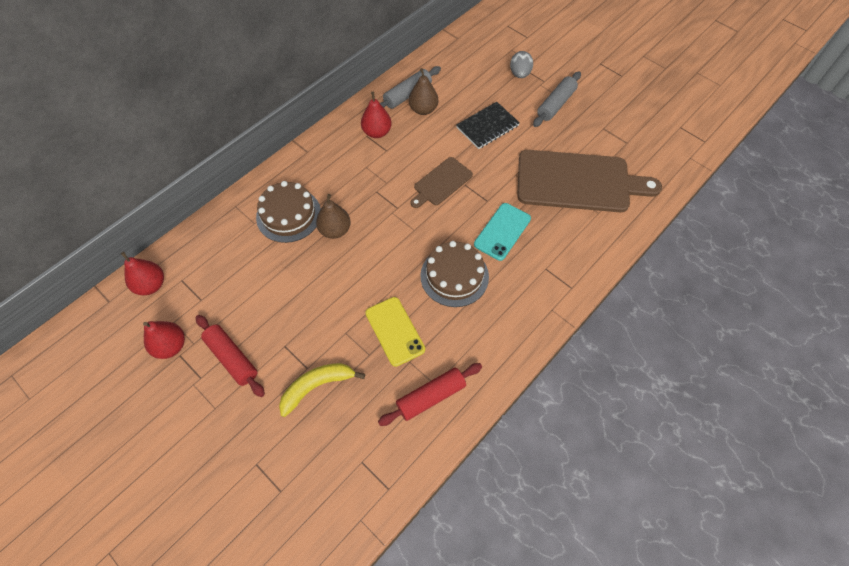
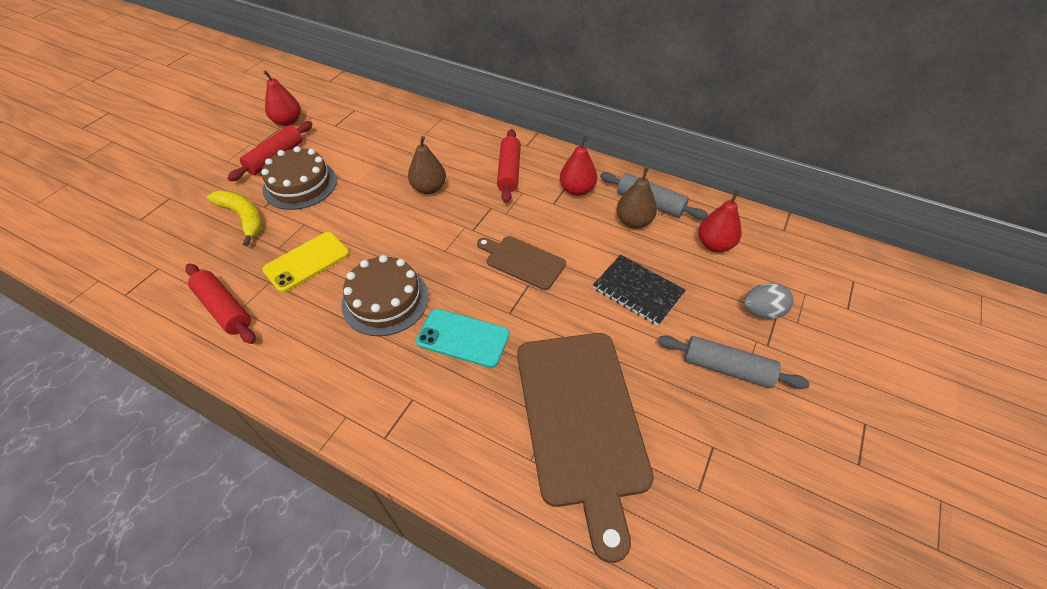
camera: 75 degrees right, 10 degrees down
red pear [121,252,164,295] -> red pear moved to [698,191,742,252]
brown cake [256,181,321,243] -> brown cake moved to [261,146,337,210]
none -> red rolling pin [497,129,521,203]

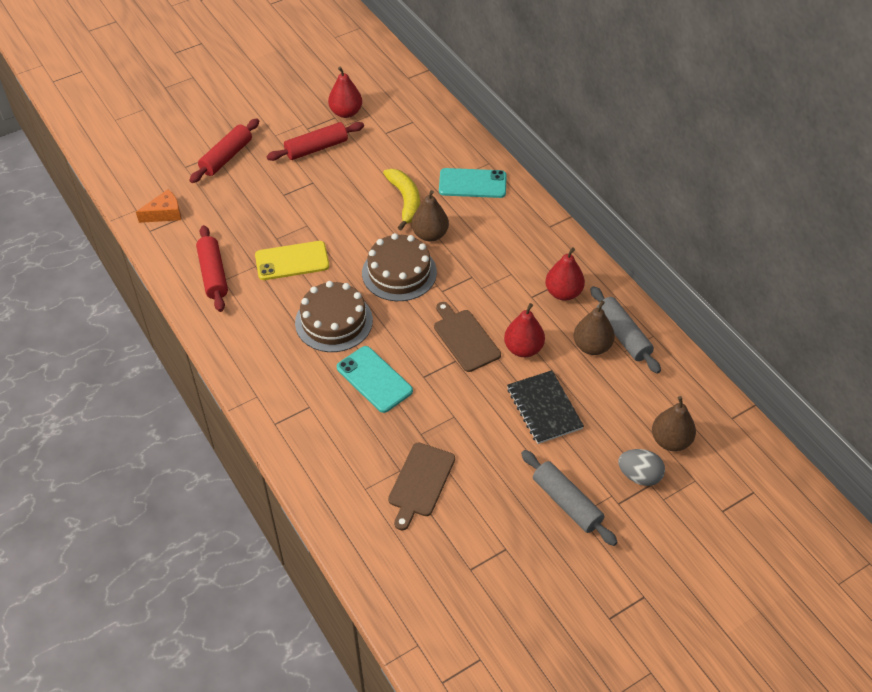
camera: 30 degrees right, 0 degrees up
yellow banana [207,190,262,246] -> yellow banana moved to [383,169,420,230]
brown cake [261,146,337,210] -> brown cake moved to [362,233,437,301]
red rolling pin [497,129,521,203] -> red rolling pin moved to [189,118,259,183]
brown cutting board [517,333,654,563] -> brown cutting board [388,443,455,530], size x0.51
red pear [698,191,742,252] -> red pear moved to [504,303,545,357]
none -> orange cheese [136,190,181,223]
none -> turquoise phone [439,168,507,198]
none -> brown pear [652,396,696,451]

